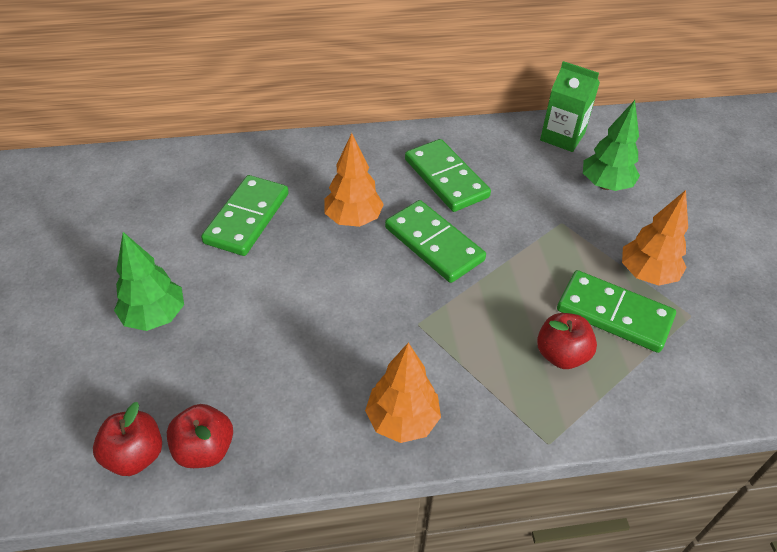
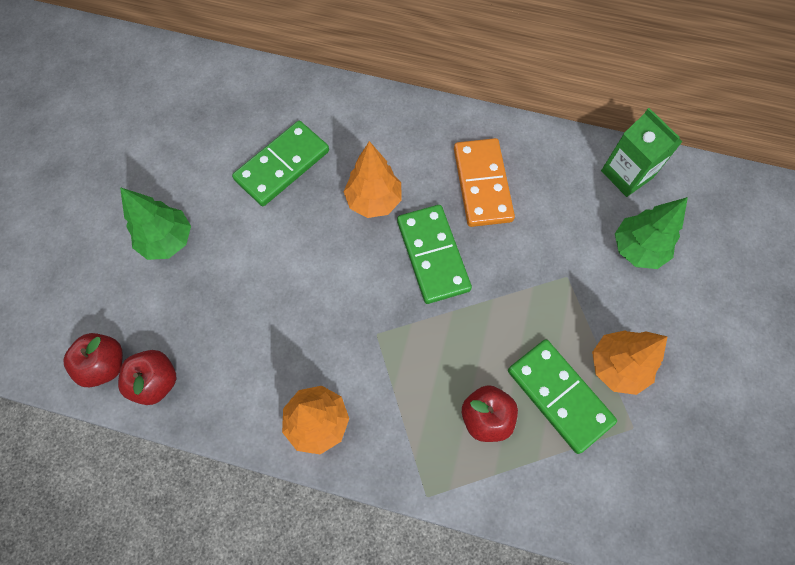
camera: 25 degrees right, 20 degrees up
green domino [405,139,491,212] -> orange domino [454,138,515,227]

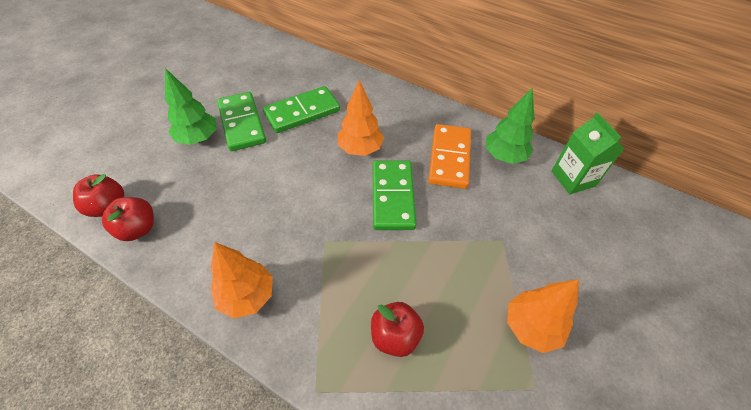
camera: 15 degrees right, 15 degrees down
green domino [508,340,617,454] -> green domino moved to [217,92,266,151]
green tree [615,197,688,269] -> green tree moved to [486,88,535,164]

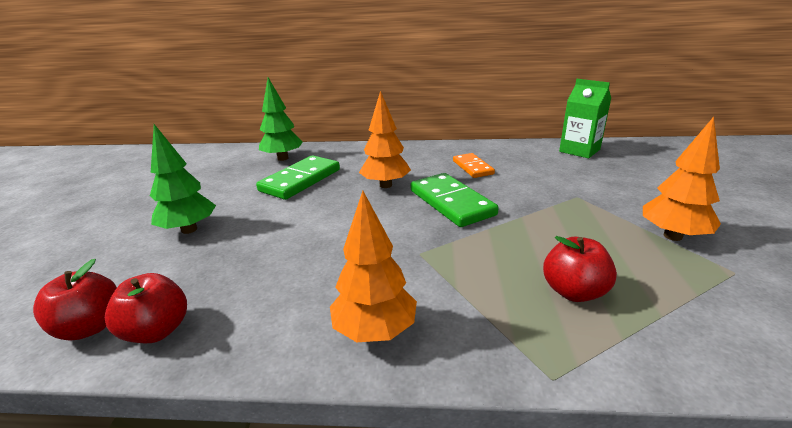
camera: 25 degrees left, 25 degrees down
green domino [217,92,266,151] -> none
orange domino [428,124,471,189] -> orange domino [453,153,495,178], size x0.61
green tree [486,88,535,164] -> green tree moved to [259,78,303,161]

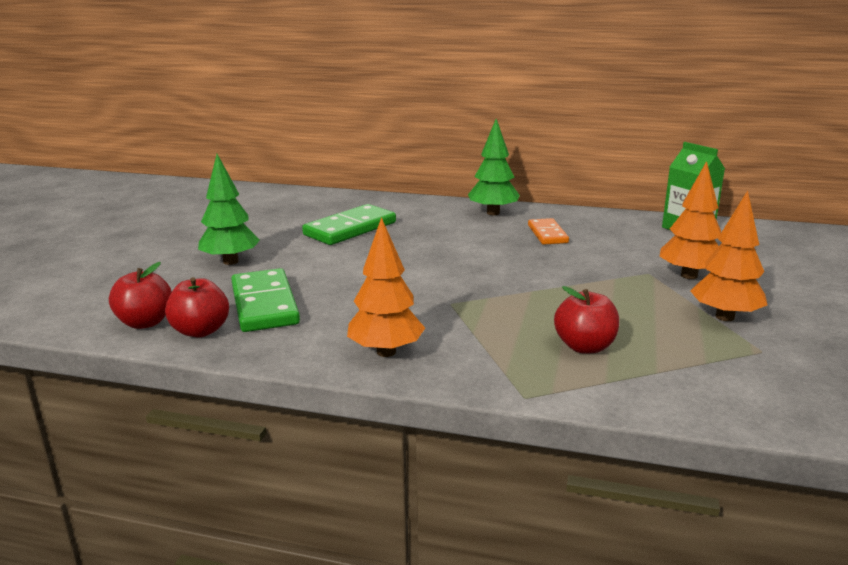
camera: 10 degrees right, 5 degrees down
green tree [259,78,303,161] -> green tree moved to [468,119,520,215]
orange tree [359,91,411,188] -> orange tree moved to [659,161,721,279]
green domino [411,173,499,227] -> green domino moved to [231,268,300,332]

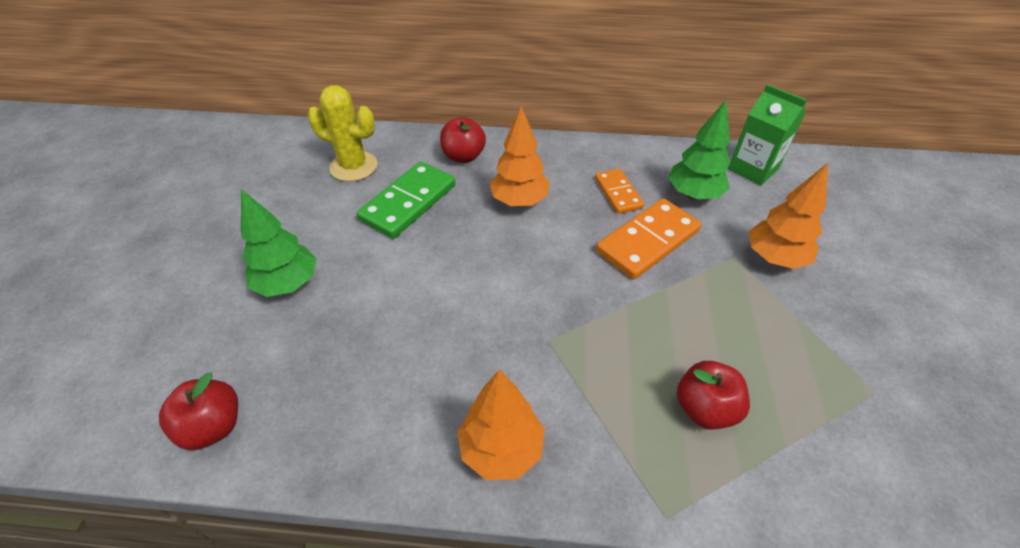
camera: 10 degrees left, 25 degrees up
red apple [165,277,229,338] -> red apple moved to [440,117,486,163]
green domino [231,268,300,332] -> none
green tree [468,119,520,215] -> green tree moved to [668,100,730,200]
orange tree [691,191,767,321] -> orange tree moved to [489,106,549,206]
none -> yellow cactus [308,85,378,182]
none -> orange domino [596,199,701,279]

